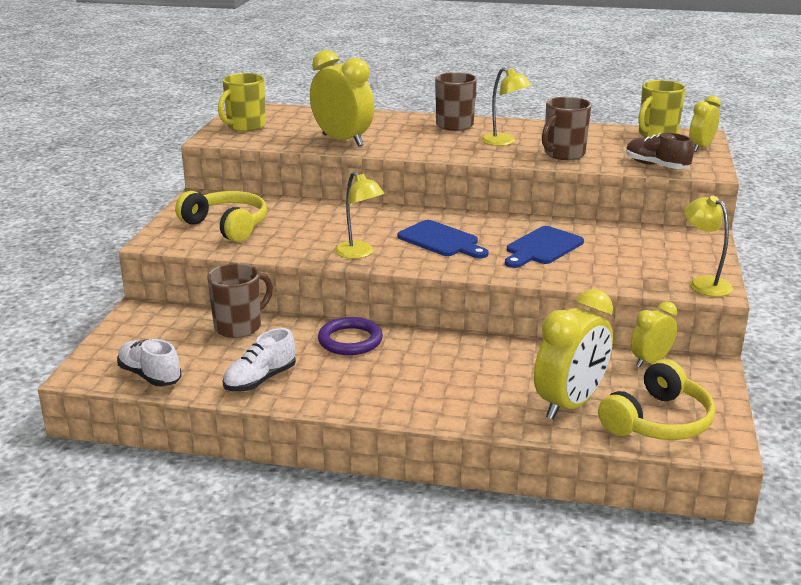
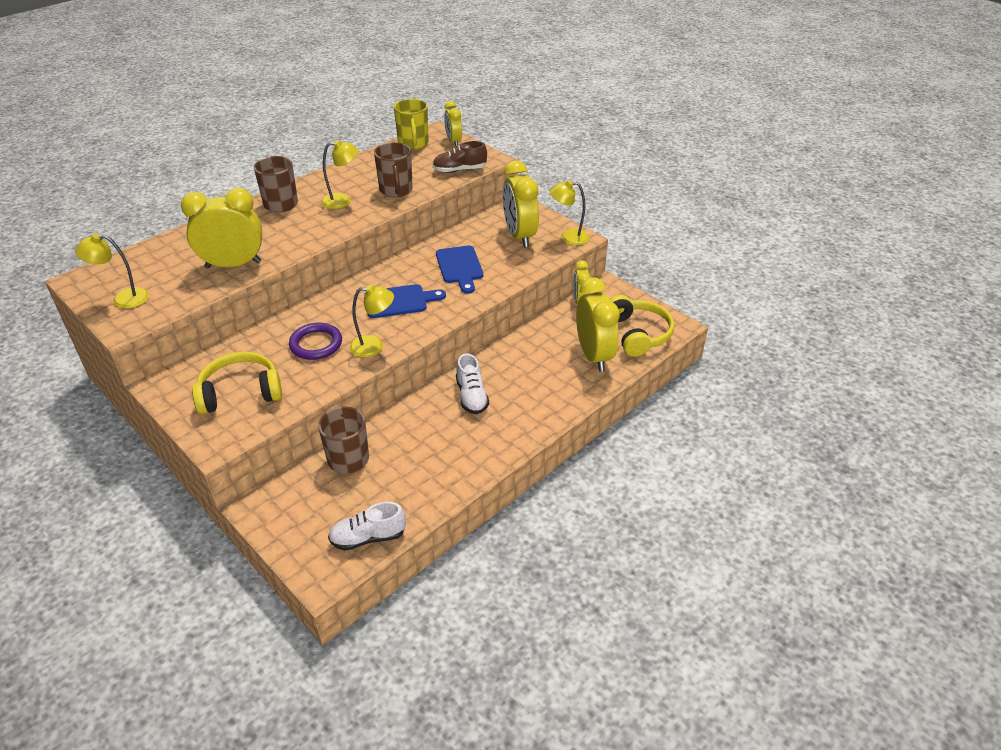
camera: 55 degrees left, 15 degrees up
yellow mug [218,73,266,132] -> yellow lamp [75,234,149,309]
white shoe [223,328,296,391] -> white shoe moved to [456,353,489,414]
purple ring [318,317,383,355] -> purple ring moved to [289,323,342,360]
none -> yellow clock [503,160,539,247]

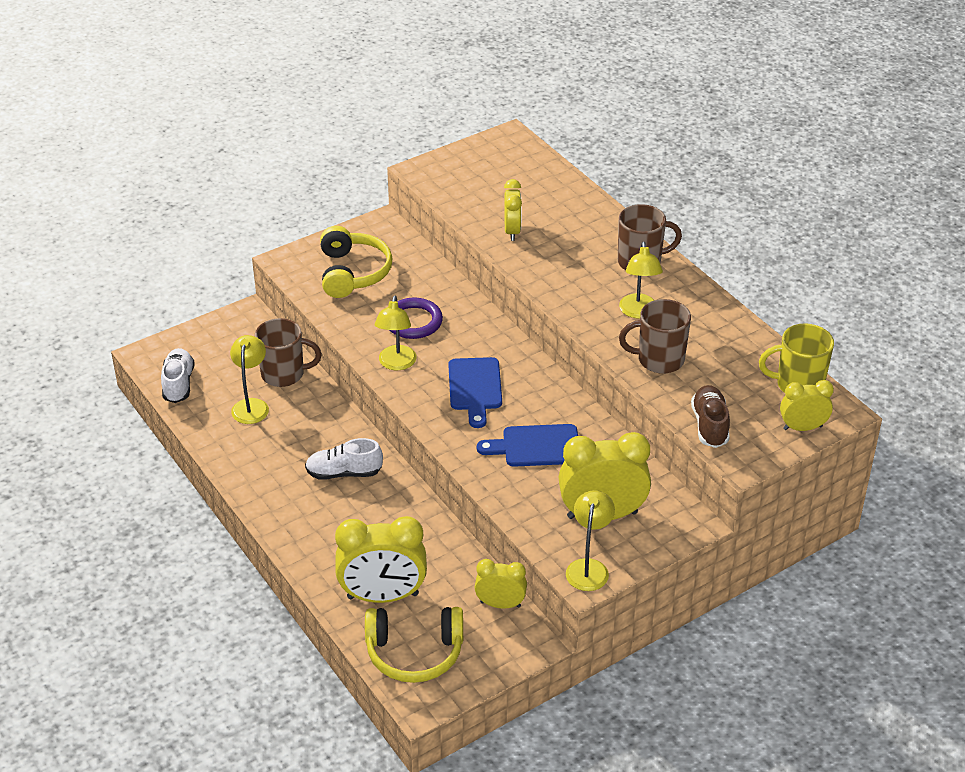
camera: 100 degrees right, 0 degrees up
yellow lamp [75,234,149,309] -> yellow lamp moved to [230,335,269,424]
yellow clock [181,188,262,268] -> yellow clock [504,179,522,241], size x0.57

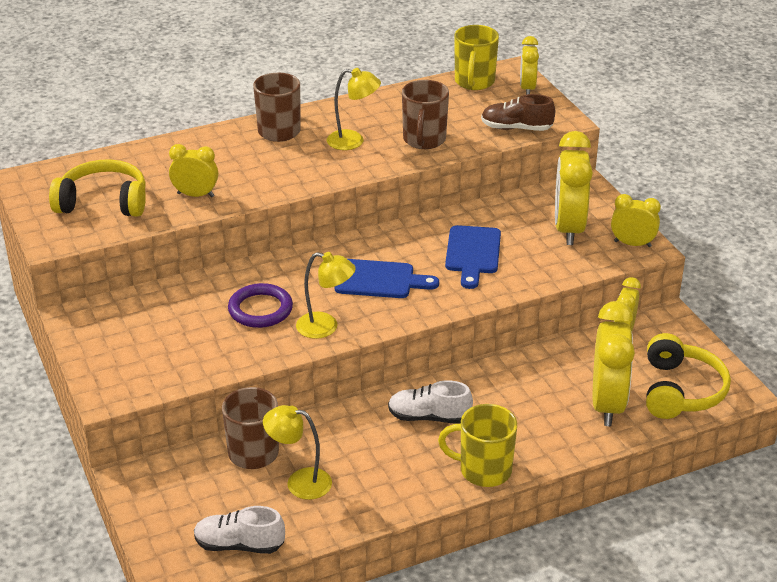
camera: 80 degrees left, 5 degrees down
white shoe [305,438,383,480] -> white shoe turned 90 degrees clockwise [388,380,473,424]
yellow headphones [320,226,392,298] -> yellow headphones moved to [49,159,146,217]
yellow lamp [566,490,615,591] -> yellow clock [611,194,661,247]
none -> yellow mug [438,404,517,487]

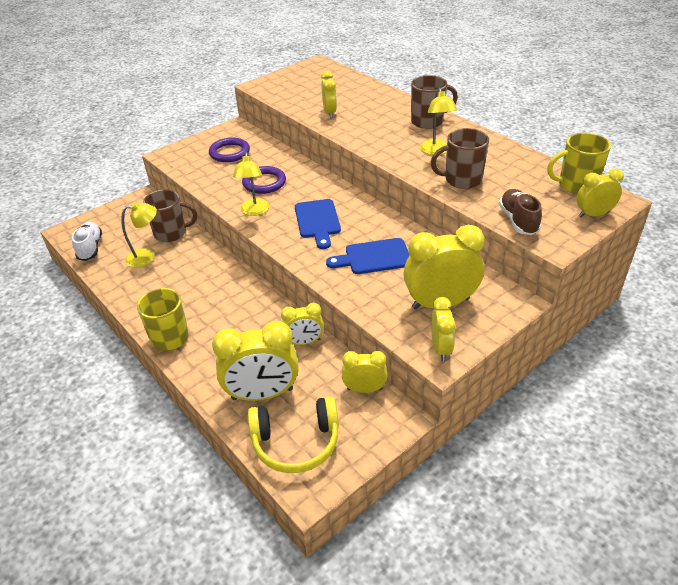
camera: 75 degrees right, 5 degrees up
yellow headphones [49,159,146,217] -> none
yellow lamp [263,405,332,500] -> yellow lamp turned 75 degrees clockwise [121,202,157,268]
white shoe [388,380,473,424] -> none
none -> purple ring [209,137,250,162]
none -> yellow clock [281,303,324,345]

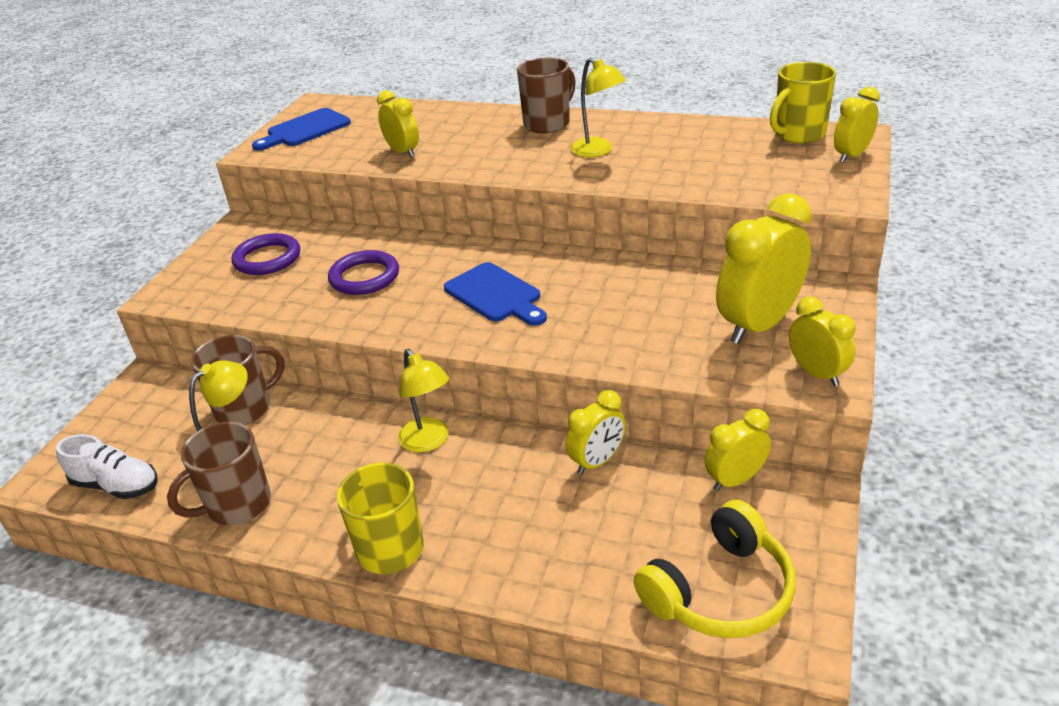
camera: 30 degrees left, 5 degrees down
white shoe [72,222,102,261] -> white shoe turned 150 degrees clockwise [56,434,158,499]
yellow clock [212,321,299,401] -> none
yellow lamp [233,152,269,216] -> yellow lamp moved to [398,349,449,453]
blue cutting board [326,238,410,274] -> blue cutting board moved to [252,108,351,151]
brown mug [431,128,489,189] -> brown mug moved to [167,422,271,525]
brown shoe [499,189,542,235] -> none

